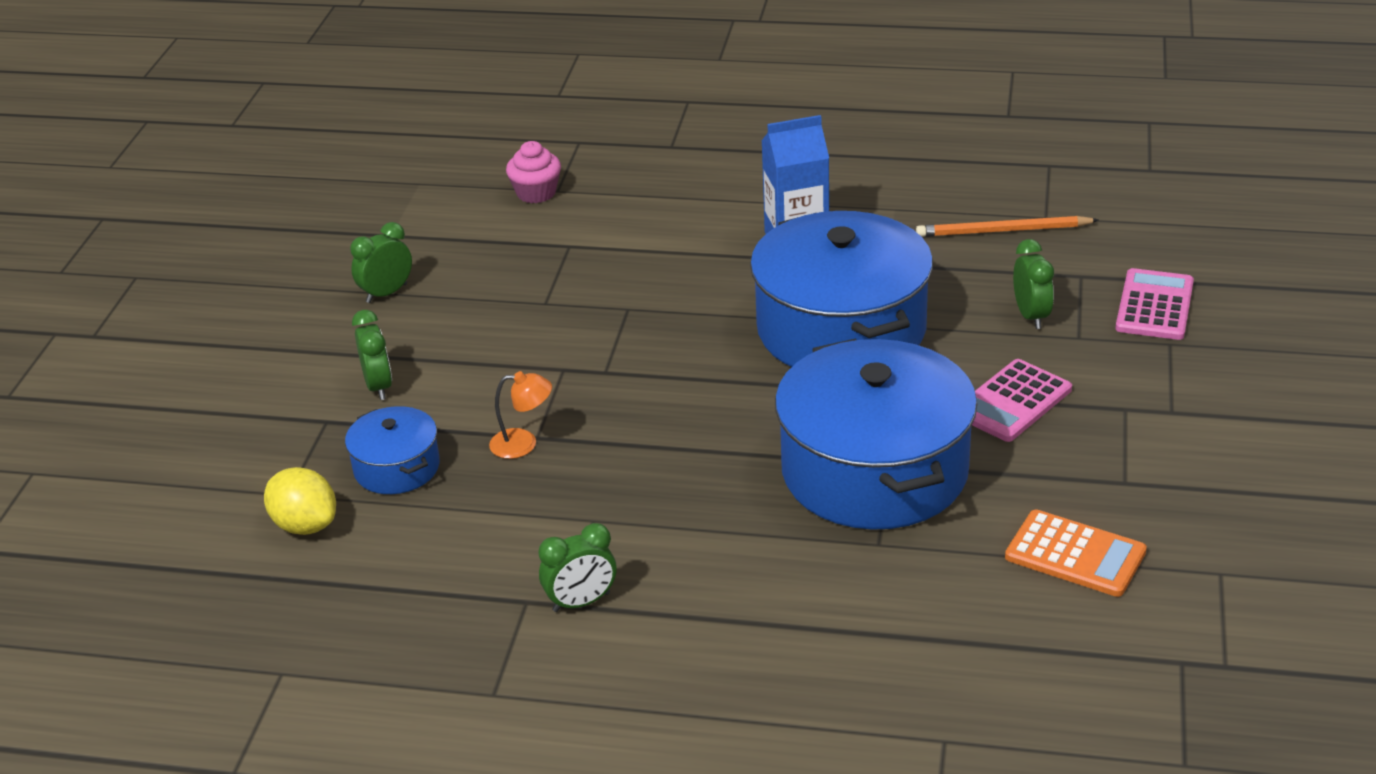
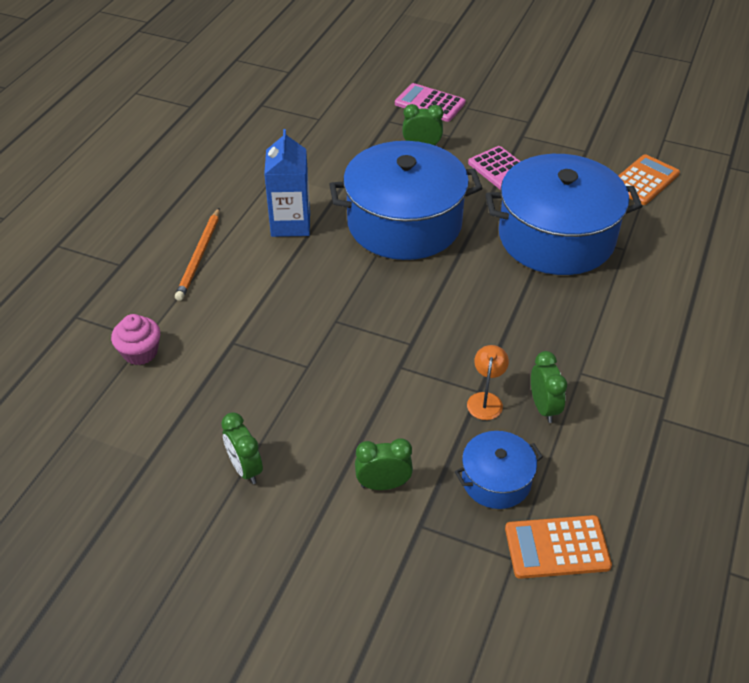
camera: 80 degrees left, 10 degrees up
yellow lemon [264,467,336,535] -> orange calculator [505,515,612,579]
green clock [539,523,616,612] -> green clock moved to [531,351,567,423]
orange pencil [916,216,1098,237] -> orange pencil moved to [175,208,220,301]

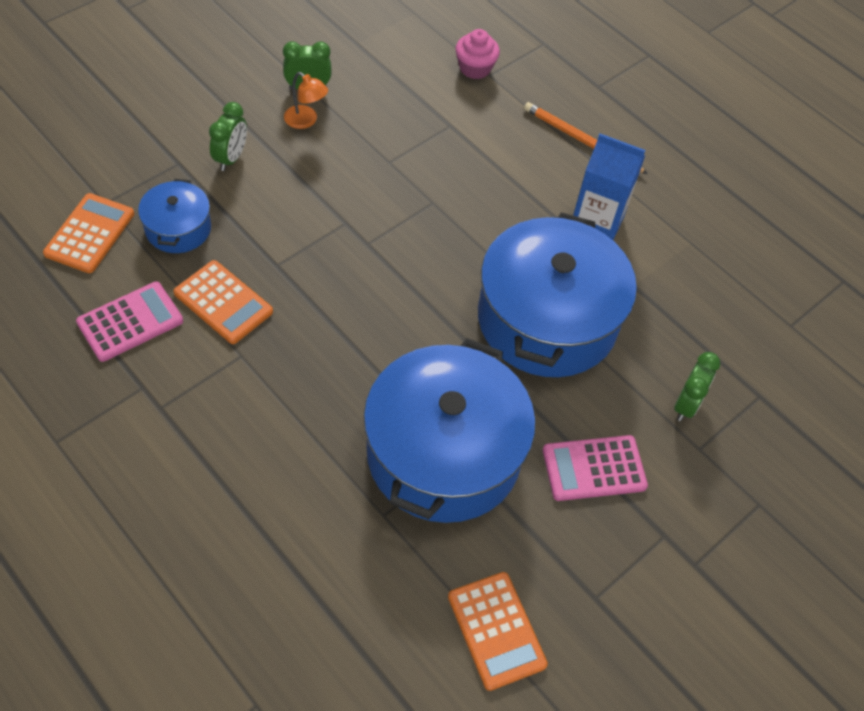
camera: 110 degrees right, 10 degrees up
pink calculator [395,83,466,122] -> pink calculator moved to [76,281,183,362]
orange lamp [467,345,509,420] -> orange lamp moved to [284,72,328,129]
green clock [531,351,567,423] -> orange calculator [173,260,273,344]

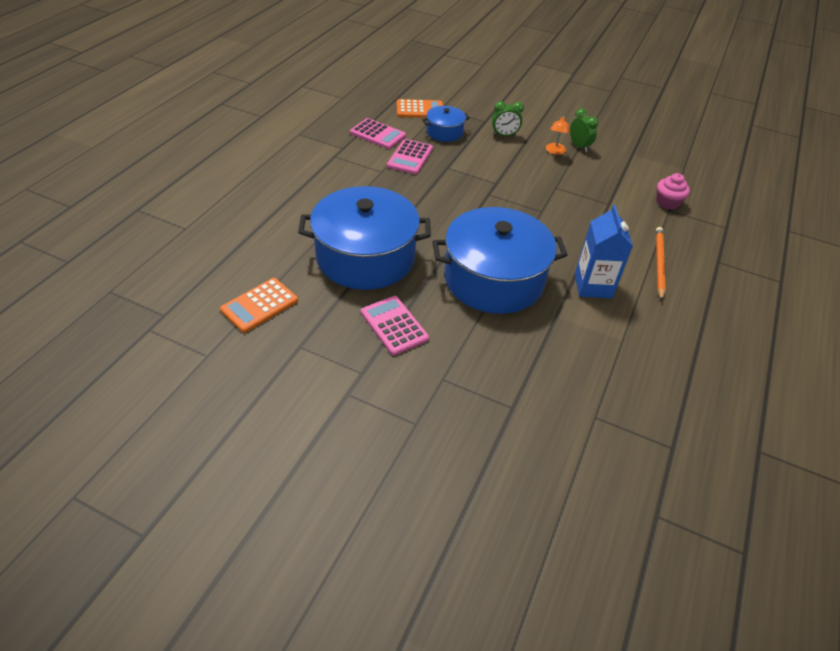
camera: 70 degrees right, 10 degrees down
orange calculator [173,260,273,344] -> pink calculator [387,139,433,174]
green clock [674,352,721,421] -> none

